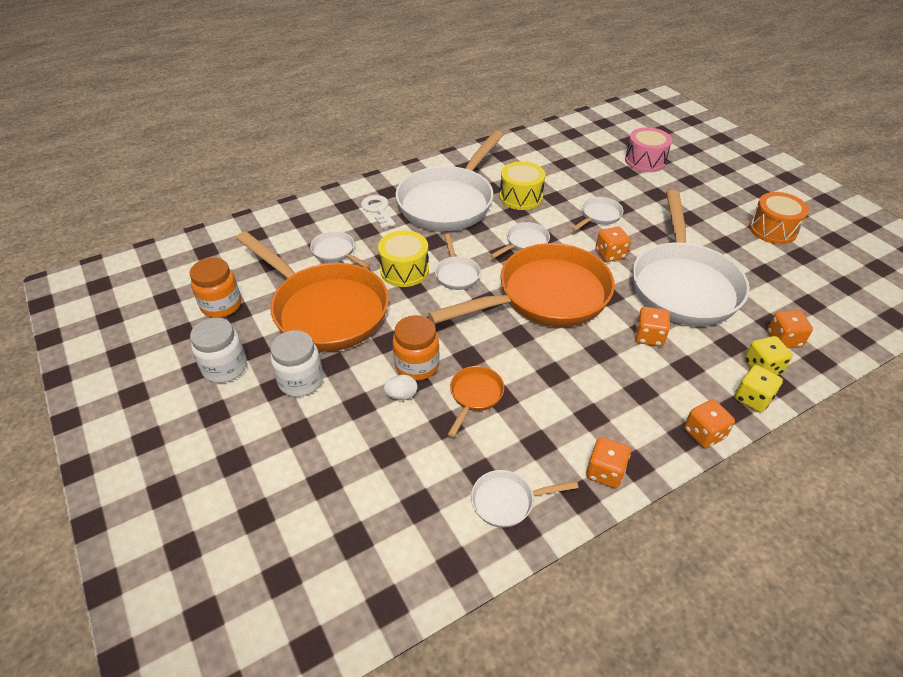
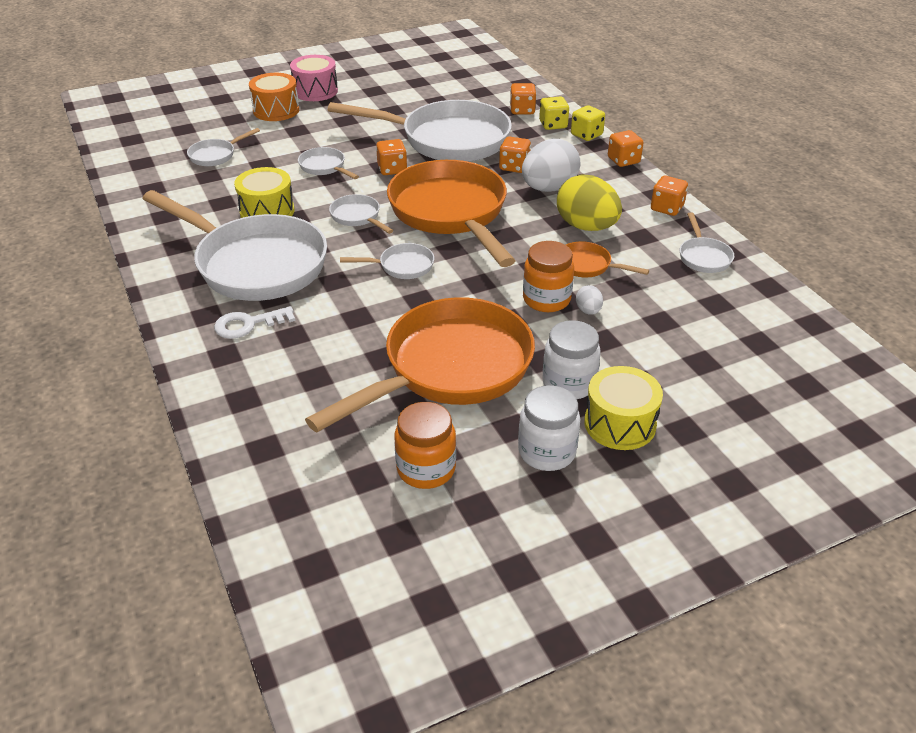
camera: 85 degrees left, 5 degrees down
white pan [310,231,370,269] -> white pan moved to [187,128,260,166]
yellow drum [378,230,429,287] -> yellow drum moved to [584,366,663,450]
pink drum [625,127,672,172] -> pink drum moved to [290,55,338,101]
orange drum [749,192,809,244] -> orange drum moved to [249,73,299,121]
none -> white egg [522,139,581,192]
none -> yellow egg [557,174,622,231]

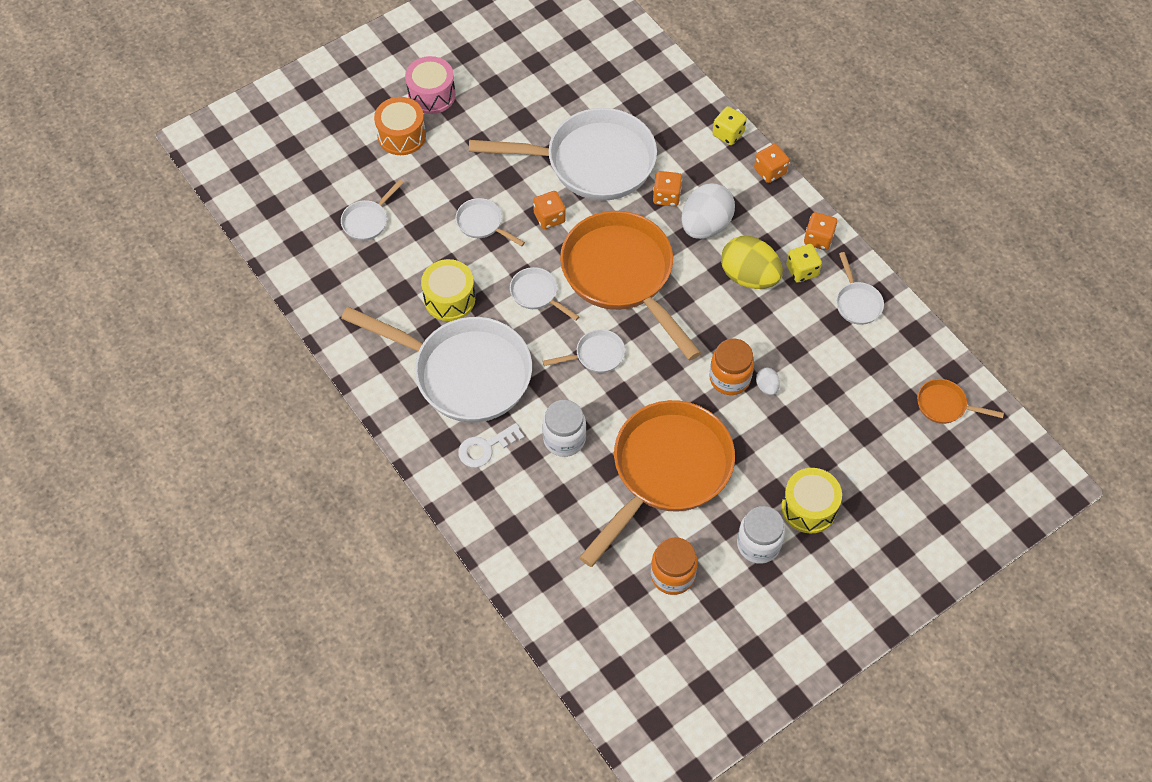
camera: 10 degrees left, 20 degrees up
orange dice [510,83,536,114] -> none
yellow dice [539,97,569,130] -> yellow dice moved to [786,244,822,283]
white jar [542,320,601,399] -> white jar moved to [542,400,586,457]
orange pan [566,241,649,278] -> orange pan moved to [917,379,1004,424]

